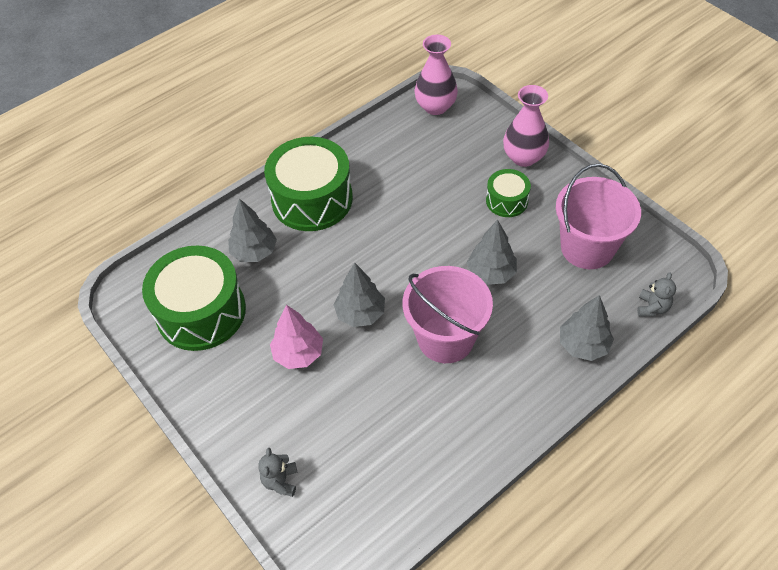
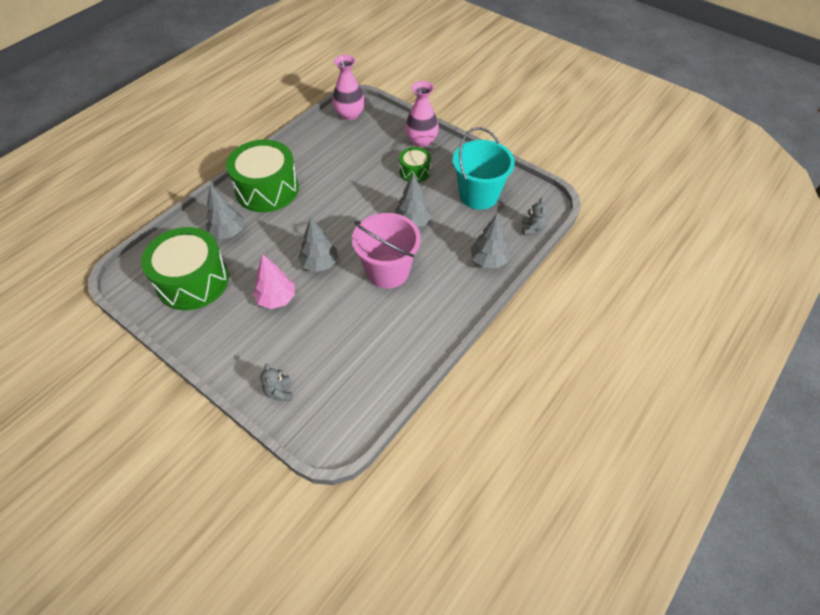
camera: 15 degrees left, 0 degrees up
pink bucket [556,164,641,269] -> turquoise bucket [453,127,515,210]

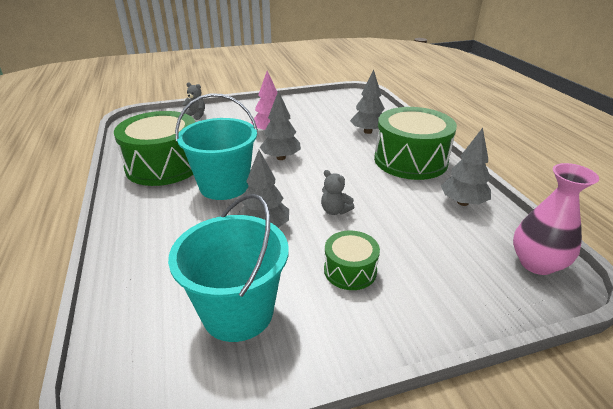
camera: 125 degrees right, 20 degrees down
green drum [141,227,229,310] -> green drum moved to [114,111,195,186]
pink bucket [352,213,421,289] -> turquoise bucket [175,93,258,200]
pink vase [405,81,439,147] -> none
grey tree [470,214,510,268] -> grey tree moved to [441,128,491,206]
grey teddy bear [522,198,548,235] -> grey teddy bear moved to [321,170,354,215]

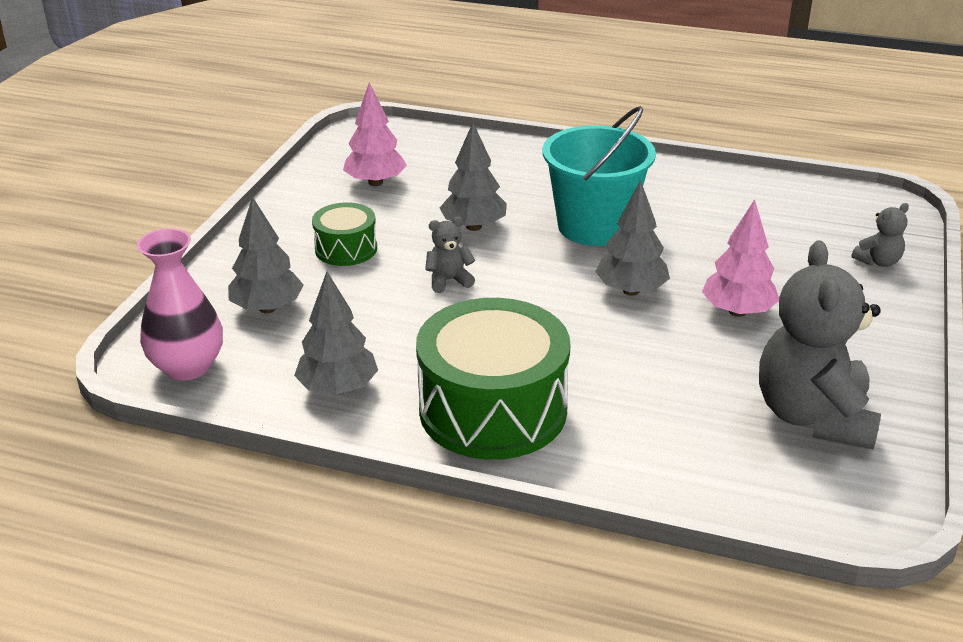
camera: 125 degrees right, 0 degrees up
green drum [114,111,195,186] -> none
turquoise bucket [168,193,289,342] -> pink tree [343,83,407,186]
grey tree [350,70,385,134] -> grey tree moved to [228,196,303,313]
none -> grey teddy bear [759,240,881,450]

